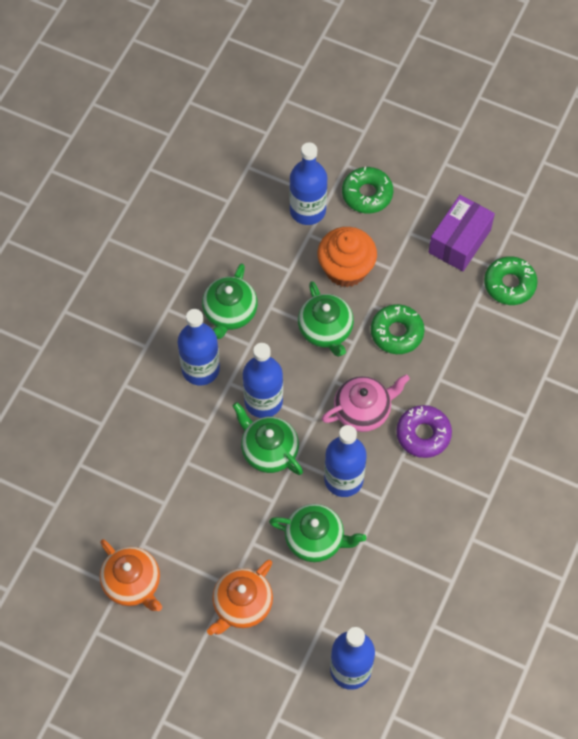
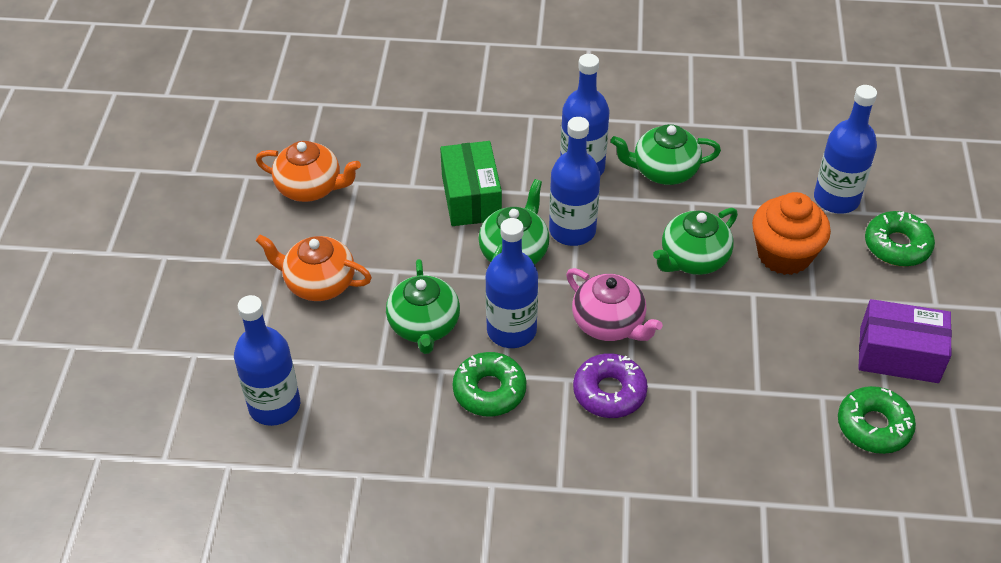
camera: 70 degrees right, 15 degrees down
orange teapot [100,539,162,611] -> orange teapot turned 105 degrees counterclockwise [256,141,361,202]
green donut [371,304,425,354] -> green donut moved to [453,352,526,417]
none -> green box [440,141,502,226]

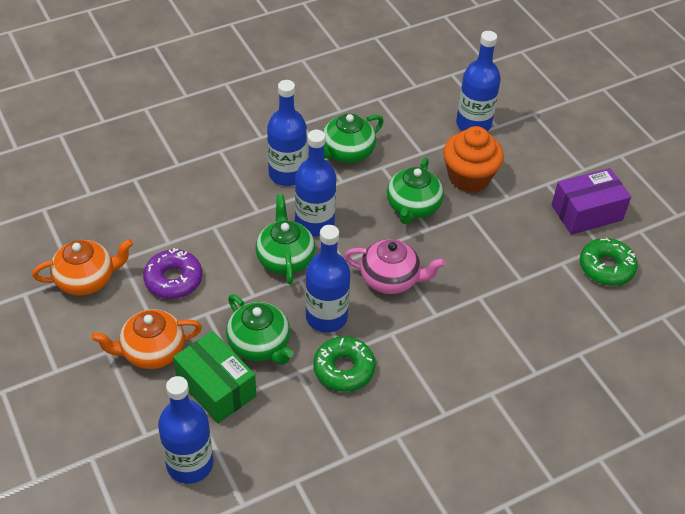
camera: 35 degrees left, 0 degrees up
green box [440,141,502,226] -> green box moved to [173,331,256,423]
purple donut [573,353,648,418] -> purple donut moved to [143,248,202,299]
green donut [865,211,935,267] -> none

